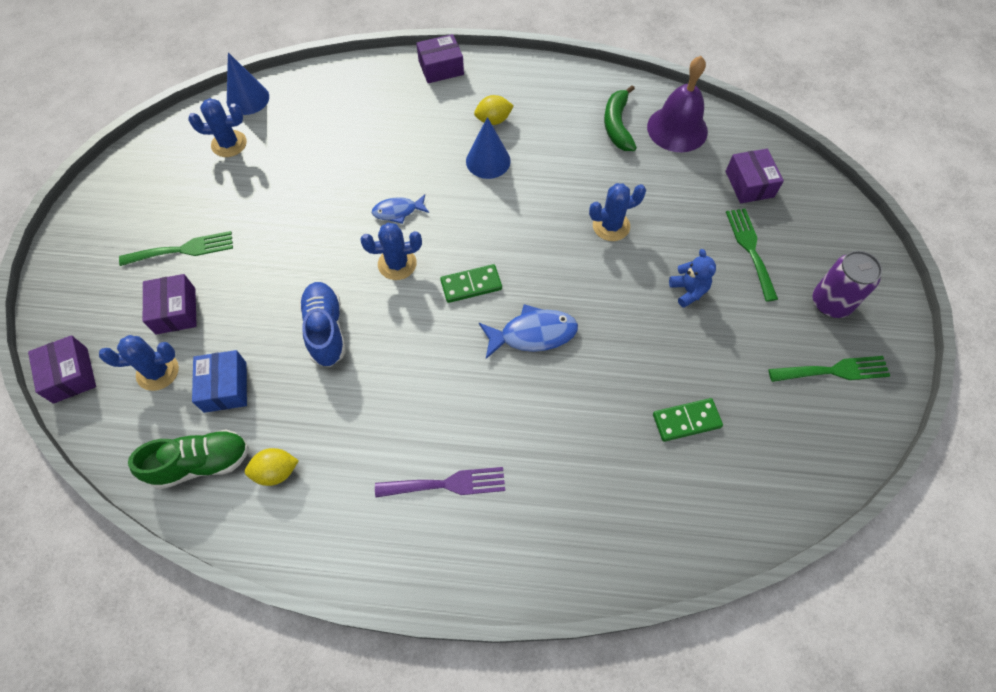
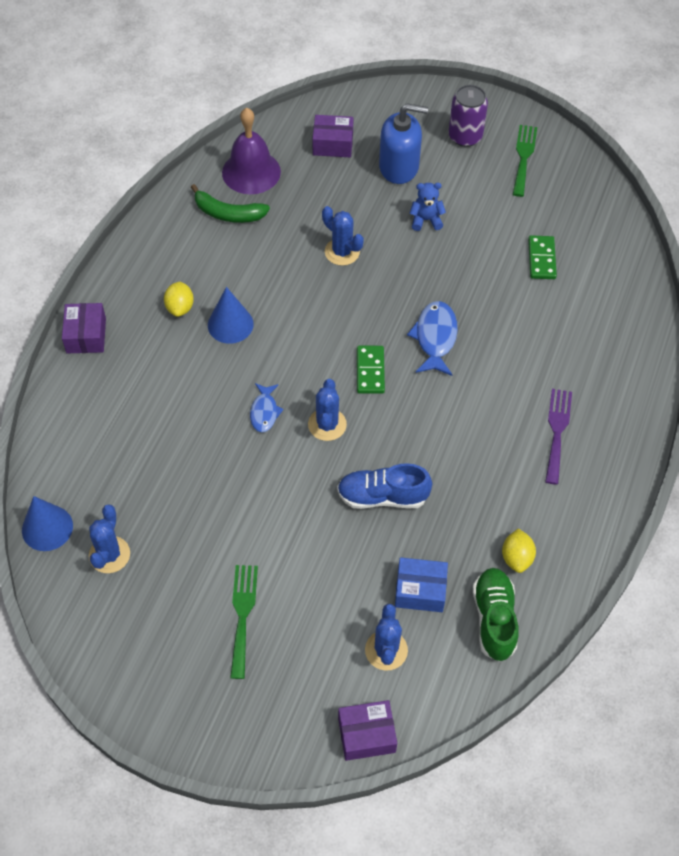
camera: 75 degrees left, 5 degrees down
purple box [143,274,197,334] -> none
blue cactus [589,183,646,241] -> blue cactus turned 45 degrees counterclockwise [322,206,364,266]
green fork [726,208,778,302] -> blue soap dispenser [379,103,428,184]

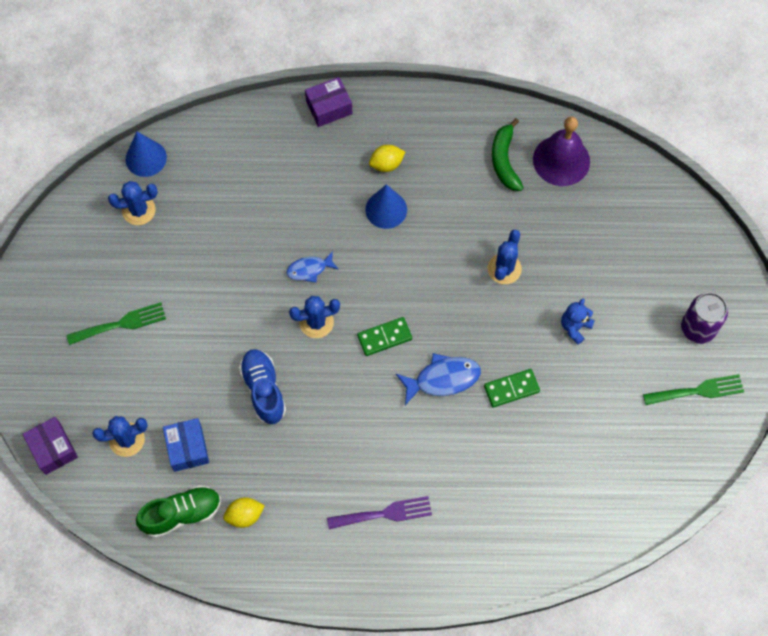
camera: 70 degrees right, 10 degrees up
purple box [312,115,354,157] -> none
blue soap dispenser [379,103,428,184] -> none
blue teddy bear [410,183,446,231] -> blue teddy bear turned 120 degrees counterclockwise [561,298,595,345]
green domino [528,235,557,279] -> green domino moved to [484,369,540,408]

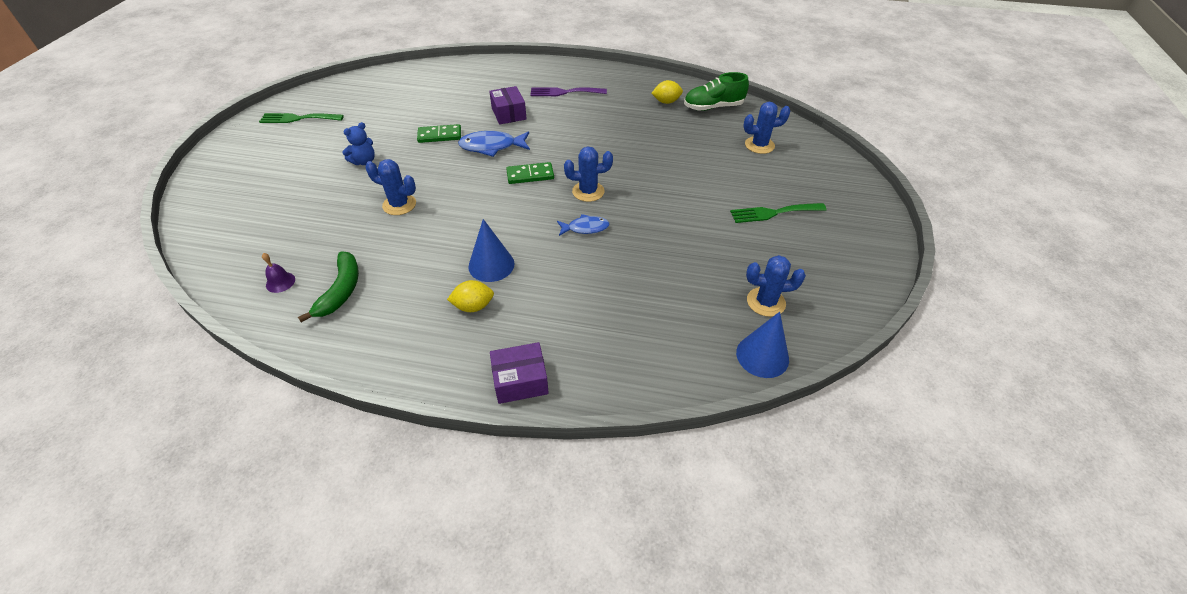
camera: 170 degrees left, 20 degrees down
purple box [22,417,78,475] -> purple box moved to [489,86,527,125]
blue box [163,418,209,472] -> none
blue shoe [239,349,286,424] -> none
blue cactus [488,229,522,284] -> blue cactus turned 75 degrees clockwise [365,159,416,215]
purple bell [533,117,590,186] -> purple bell [262,253,295,293], size x0.43
purple can [681,293,728,344] -> none

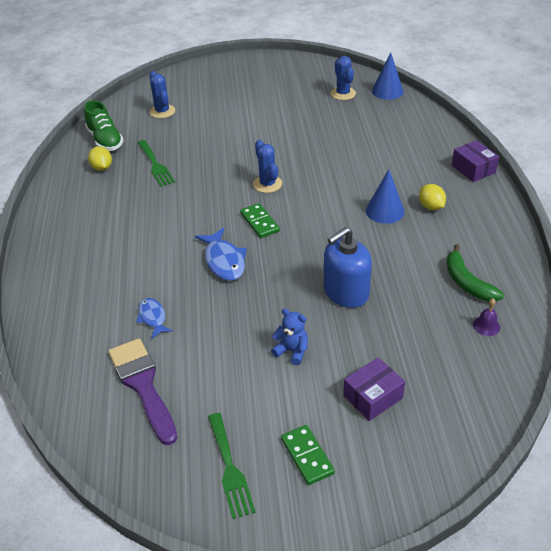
camera: 105 degrees left, 5 degrees down
green banana [298,252,359,322] -> green banana turned 105 degrees counterclockwise [446,244,504,301]
blue cactus [365,159,416,215] -> blue soap dispenser [323,227,372,308]
green domino [417,124,461,143] -> green domino moved to [281,425,335,485]
purple box [489,86,527,125] -> purple box moved to [343,357,405,421]
purple fork [530,87,607,96] -> none
blue fish [557,214,610,236] -> blue fish moved to [136,298,173,339]
green fork [730,203,827,223] -> green fork moved to [137,140,175,187]
none -> purple brush [108,338,177,445]

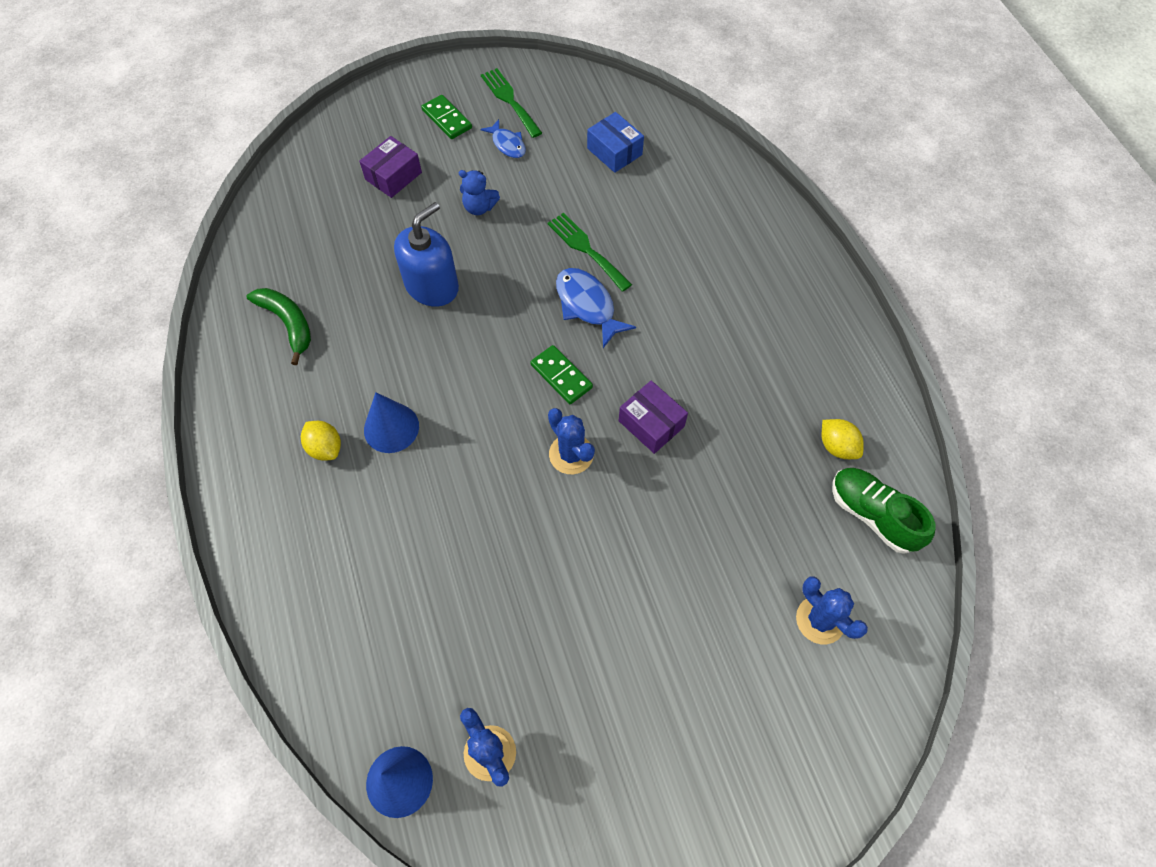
camera: 165 degrees right, 20 degrees up
purple brush [108,338,177,445] -> blue box [587,112,644,173]
blue fish [136,298,173,339] -> blue fish moved to [480,119,526,158]
green fork [137,140,175,187] -> green fork moved to [547,213,632,292]
purple box [452,140,499,182] -> purple box moved to [619,381,688,454]
purple bell [473,298,500,336] -> none

